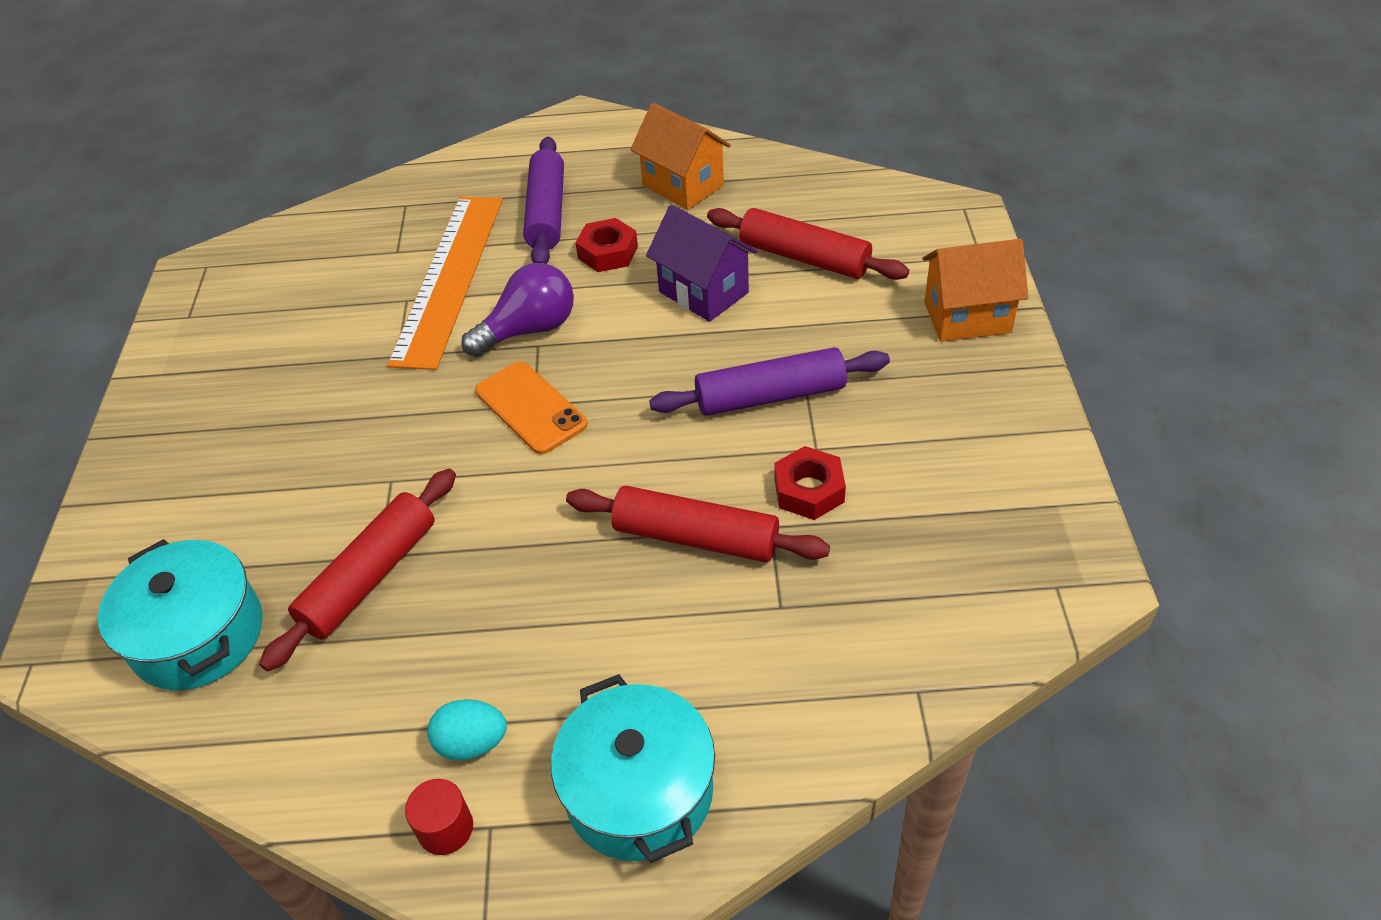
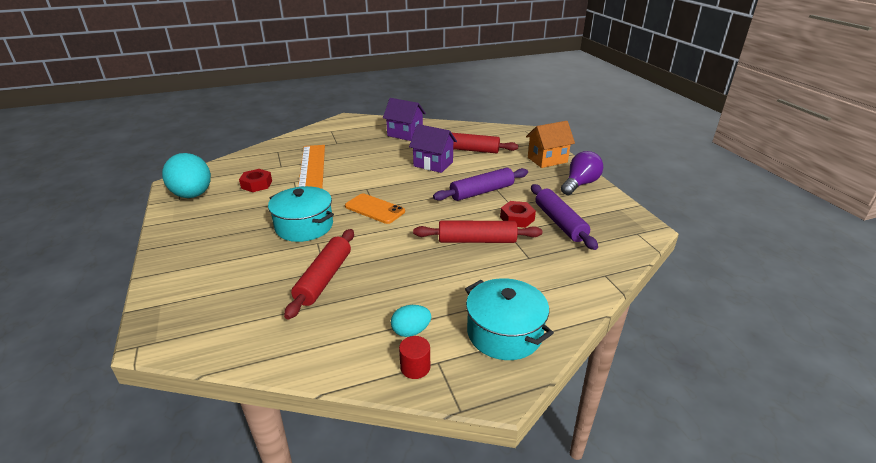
camera: 20 degrees left, 15 degrees down
turquoise pot [98,539,263,690] -> turquoise pot moved to [268,186,334,242]
purple light bulb [461,263,574,357] -> purple light bulb moved to [561,151,603,195]
purple rolling pin [523,137,564,264] -> purple rolling pin moved to [531,184,598,250]
red nut [575,218,638,272] -> red nut moved to [239,169,272,192]
orange house [630,103,731,210] -> purple house [383,98,426,141]
none -> turquoise egg [162,153,211,198]

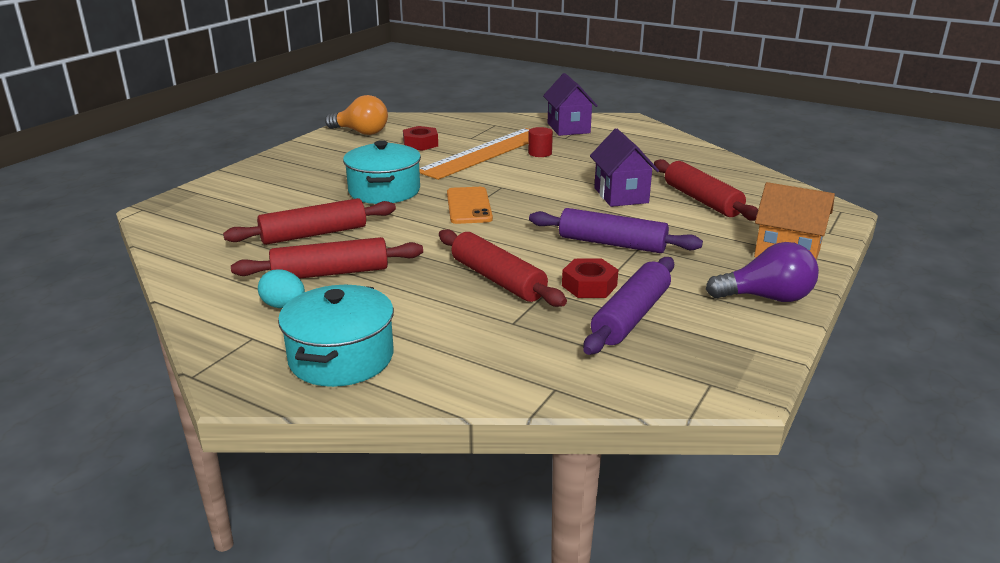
camera: 50 degrees right, 5 degrees down
turquoise egg [162,153,211,198] -> orange light bulb [325,95,388,135]
purple house [383,98,426,141] -> purple house moved to [543,73,598,136]
red cylinder [399,336,430,379] -> red cylinder moved to [528,127,553,157]
none -> red rolling pin [231,237,423,279]

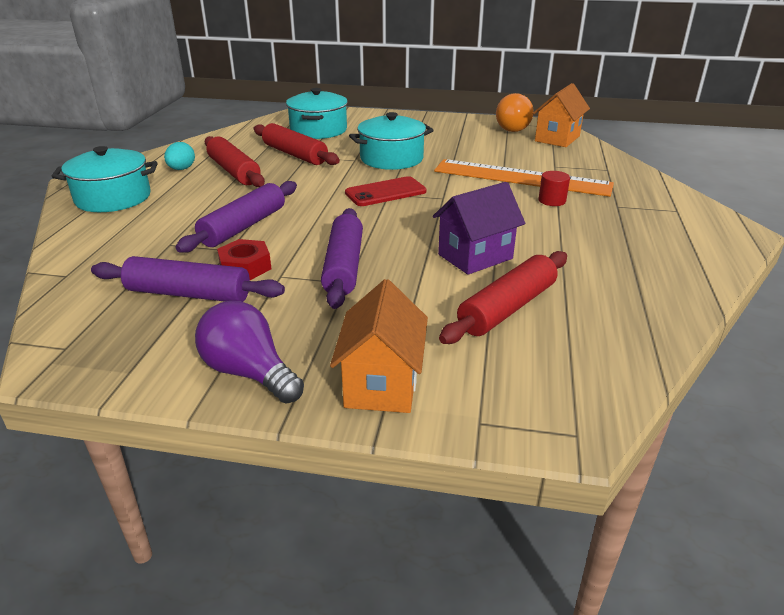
camera: 70 degrees right, 5 degrees up
red nut [403,126,438,151] -> none
red rolling pin [439,229,567,307] -> purple rolling pin [175,181,297,253]
orange phone [447,187,493,224] -> red phone [345,176,427,206]
purple house [543,73,598,136] -> none
purple light bulb [706,242,819,302] -> purple light bulb turned 150 degrees clockwise [195,301,304,404]
none -> turquoise pot [286,88,348,139]
none -> orange house [533,83,590,147]

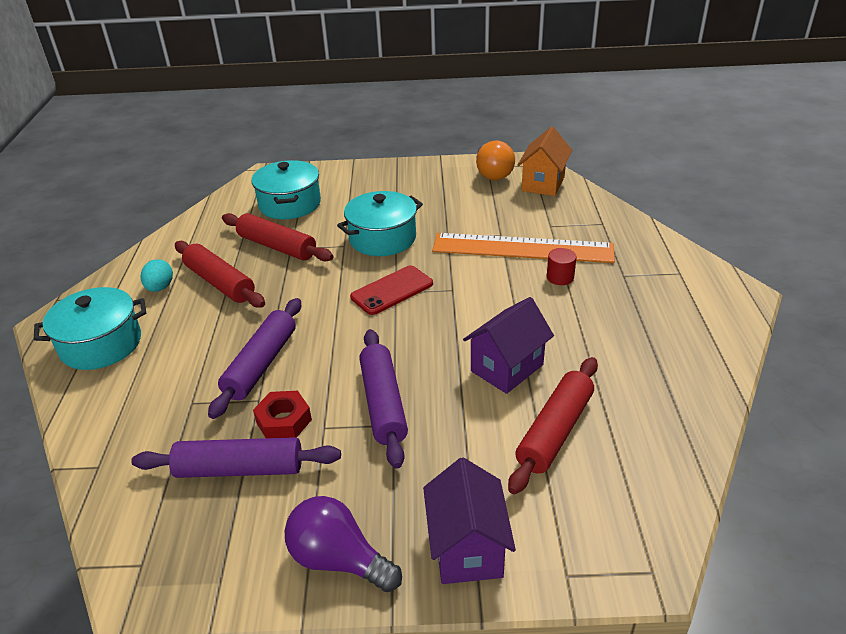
camera: 10 degrees left, 5 degrees up
orange house [330,279,428,413] -> purple house [423,458,516,584]

